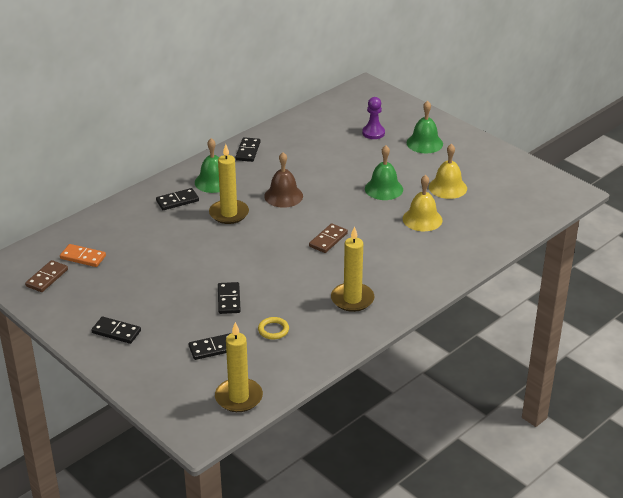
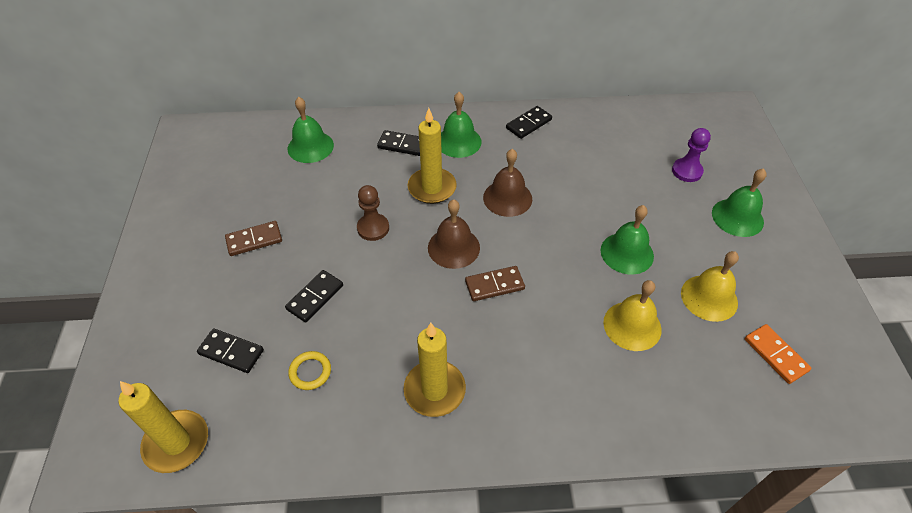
camera: 40 degrees right, 15 degrees up
brown domino [25,260,68,292] -> brown domino moved to [225,221,282,256]
orange domino [60,244,106,267] -> orange domino moved to [745,324,812,384]
black domino [91,316,141,344] -> none
none -> green bell [288,97,334,163]
none -> brown pawn [357,185,389,241]
none -> brown bell [428,199,480,269]

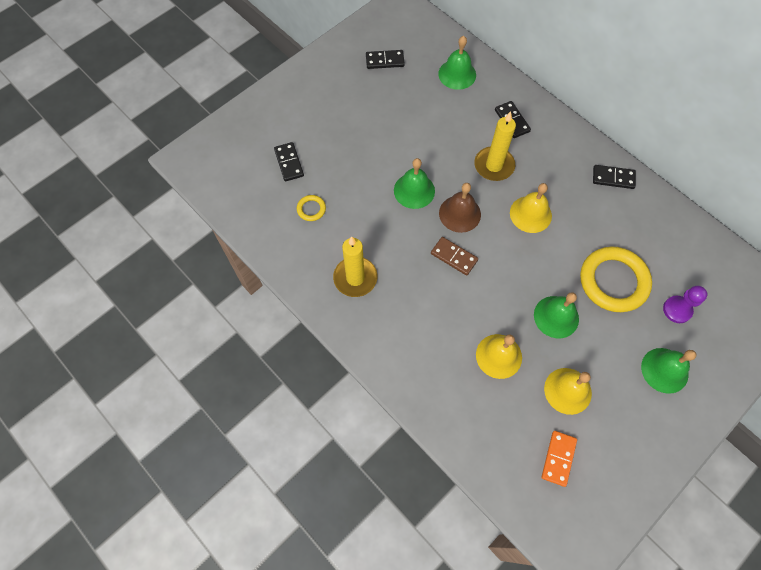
camera: 50 degrees right, 15 degrees up
yellow candle [119,381,208,473] -> none
brown domino [225,221,282,256] -> none
black domino [285,270,343,322] -> black domino moved to [366,50,405,69]
brown pawn [357,185,389,241] -> none
green bell [441,92,482,158] -> green bell moved to [394,158,435,209]
brown bell [483,149,532,217] -> yellow bell [510,183,552,233]
none -> yellow ring [580,247,652,312]

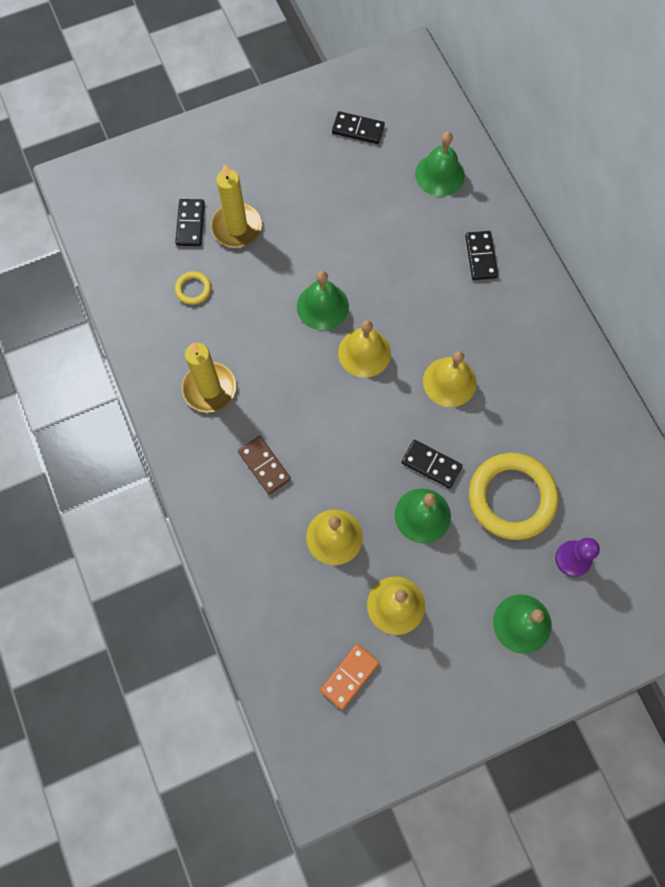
camera: 20 degrees right, 5 degrees up
brown domino [431,237,478,276] -> brown domino moved to [238,436,291,494]
brown bell [439,183,481,233] -> yellow bell [338,320,391,378]
yellow candle [474,111,516,181] -> yellow candle moved to [211,164,262,247]
black domino [593,165,636,189] -> black domino moved to [401,440,463,489]

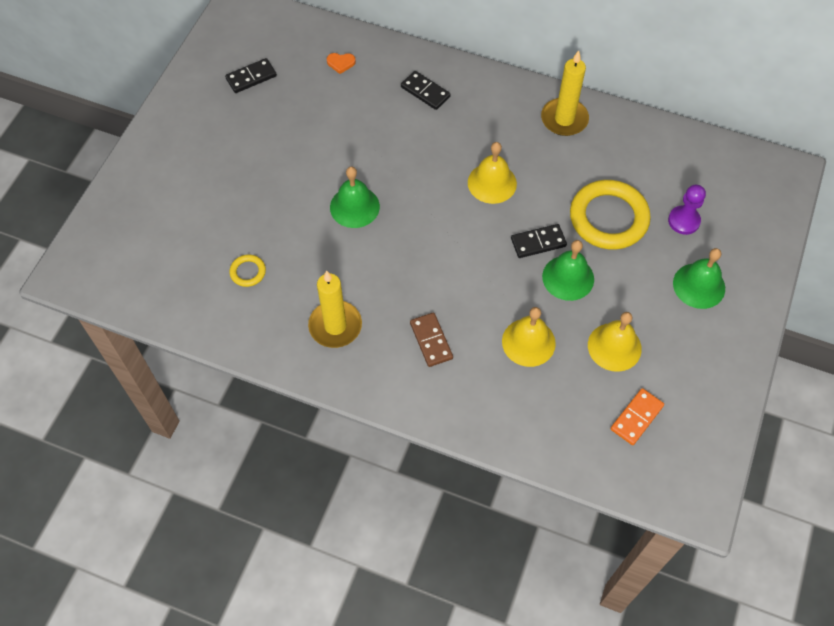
camera: 45 degrees left, 10 degrees down
black domino [175,199,205,246] -> none
yellow candle [211,164,262,247] -> yellow candle moved to [541,50,589,136]
brown domino [238,436,291,494] -> brown domino turned 60 degrees clockwise [410,312,453,367]
orange domino [320,644,379,710] -> orange domino turned 45 degrees clockwise [611,388,664,445]
yellow bell [338,320,391,378] -> none
green bell [415,132,465,196] -> orange heart [327,53,356,74]

